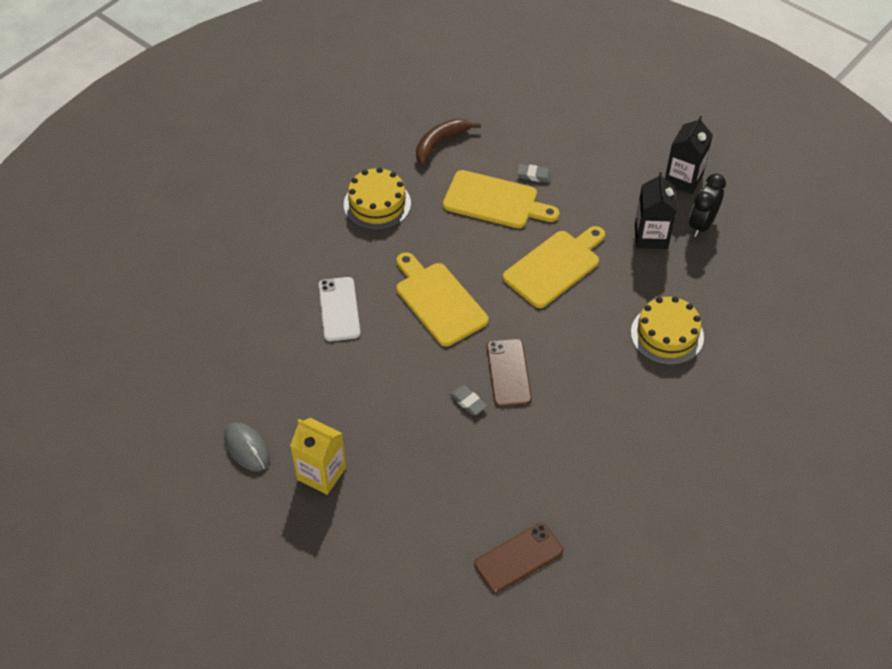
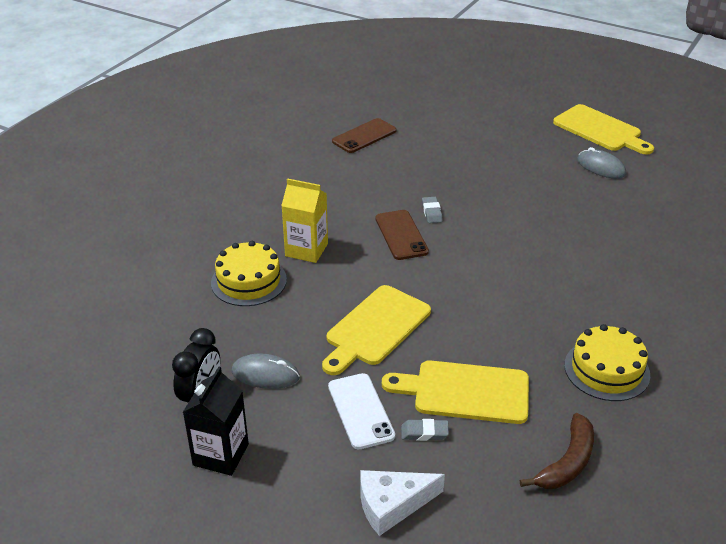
camera: 170 degrees right, 15 degrees down
yellow carton [290,418,346,495] -> yellow carton moved to [281,178,328,263]
white phone [319,277,360,341] -> white phone moved to [328,373,395,449]
yellow cutting board [396,252,489,347] -> yellow cutting board moved to [553,104,654,155]
grey eraser [450,385,487,415] -> grey eraser turned 45 degrees clockwise [422,197,443,223]
black carton [635,172,677,249] -> grey mouse [231,354,300,389]
none -> white cheese [360,470,445,536]

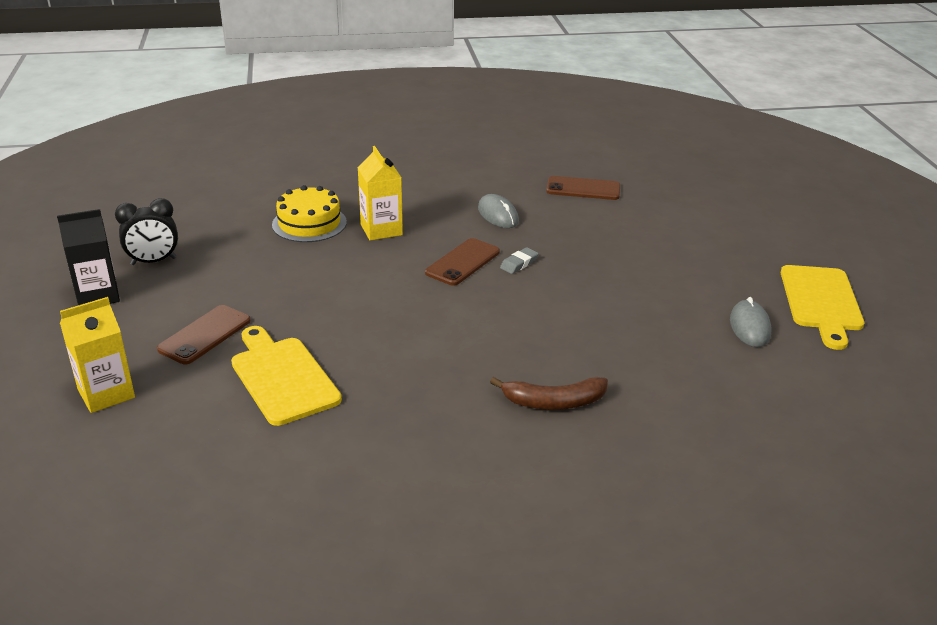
camera: 50 degrees right, 5 degrees down
grey mouse [231,354,300,389] -> grey mouse moved to [478,194,519,228]
yellow cutting board [322,285,431,375] -> none
white phone [328,373,395,449] -> brown phone [157,305,251,364]
white cheese [360,470,445,536] -> yellow carton [60,297,135,413]
grey eraser [401,419,449,441] -> none
brown banana [520,413,594,489] -> brown banana moved to [490,377,608,409]
yellow cake [564,324,650,401] -> none

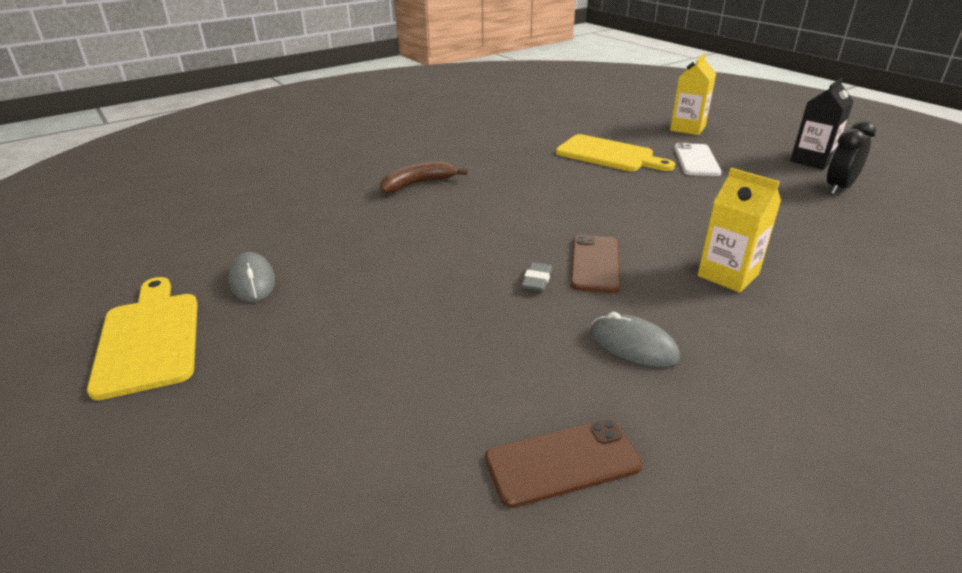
camera: 155 degrees right, 0 degrees up
brown phone [157,305,251,364] -> white phone [674,143,722,176]
yellow cake [272,185,347,242] -> none

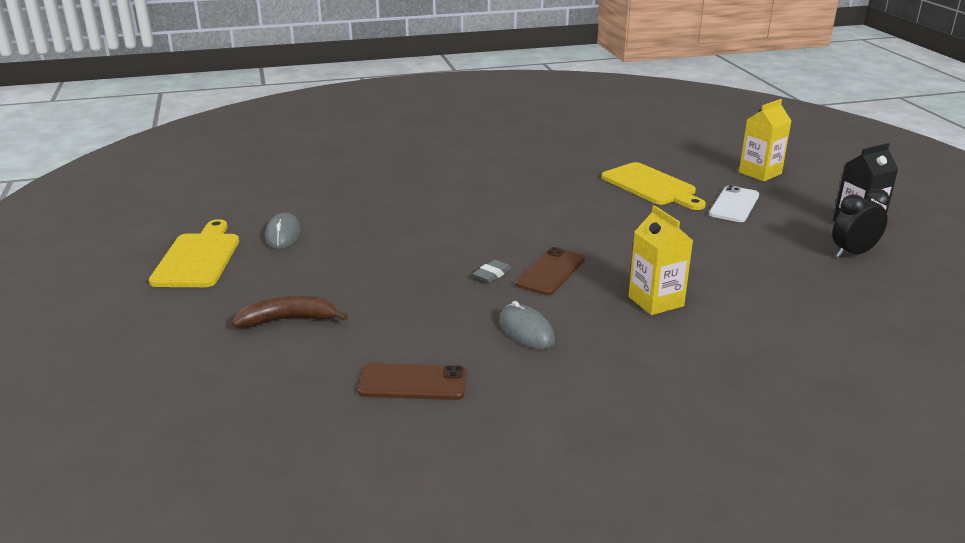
camera: 20 degrees right, 5 degrees down
brown banana [380,161,468,194] -> brown banana moved to [232,296,348,328]

